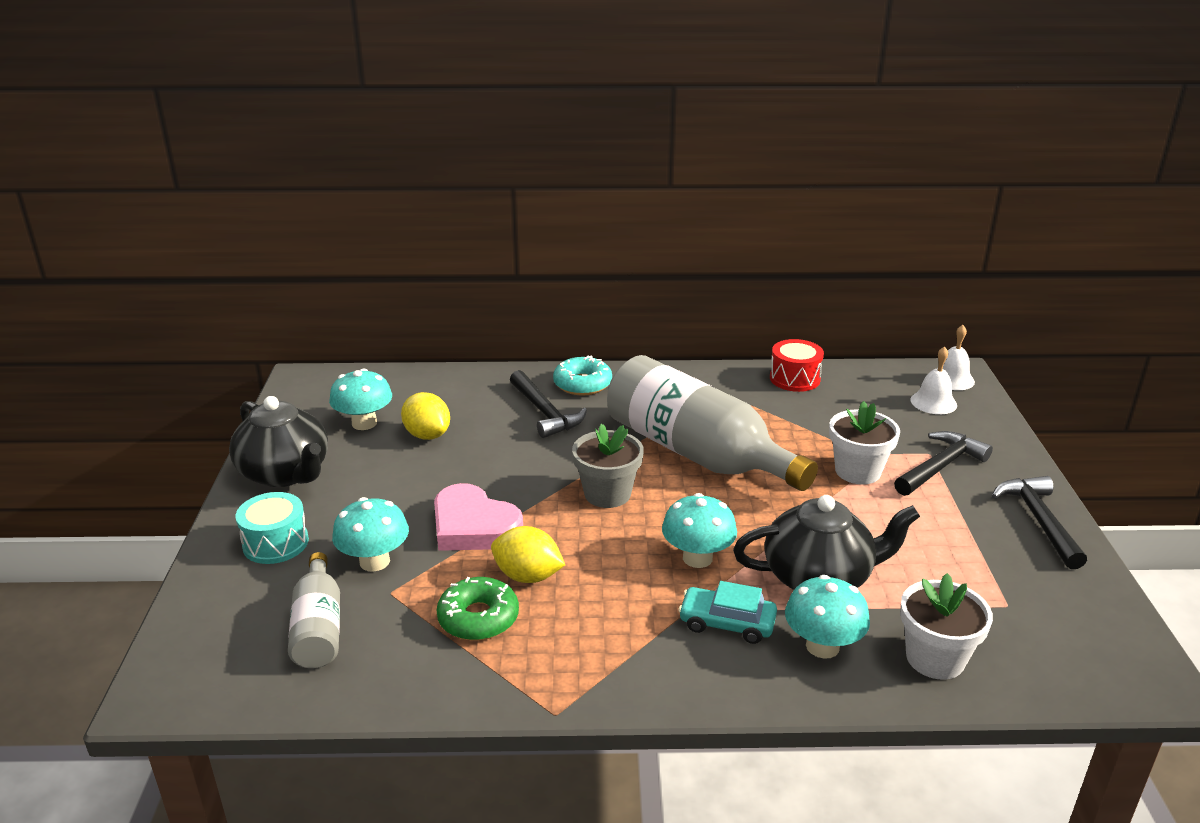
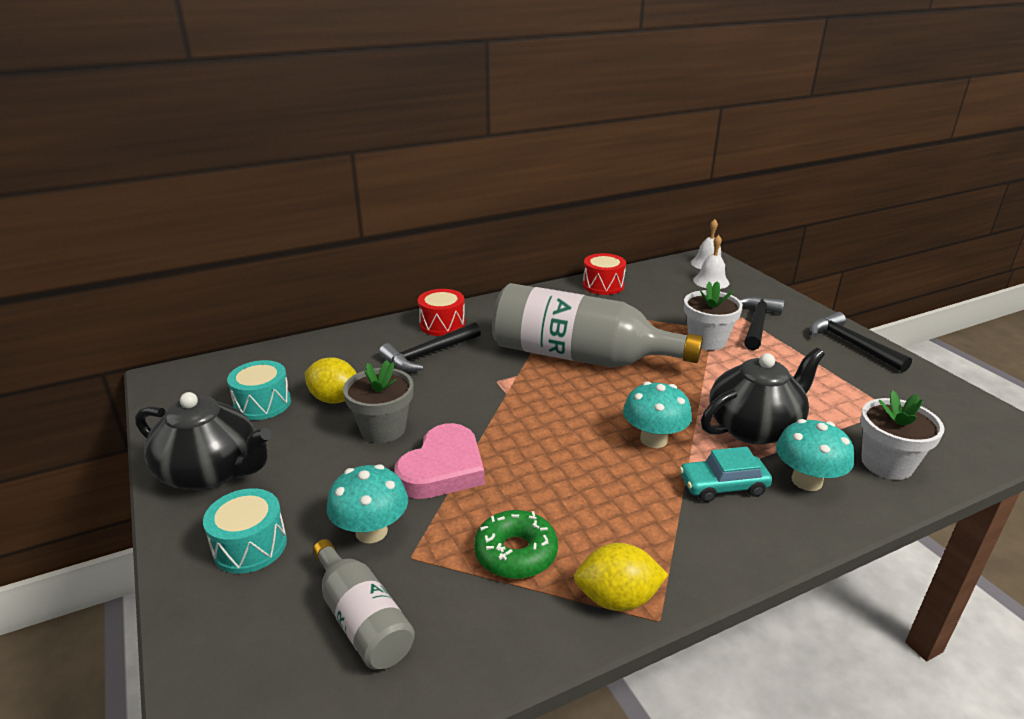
camera: 25 degrees left, 0 degrees up
turquoise mushroom [329,368,392,430] -> turquoise drum [227,360,291,420]
pink heart [434,483,523,551] -> pink heart turned 75 degrees counterclockwise [395,423,485,499]
yellow lemon [491,526,565,583] -> yellow lemon moved to [574,543,668,611]
black hammer [510,370,587,438] -> black hammer turned 105 degrees clockwise [379,322,481,371]
turquoise donut [553,356,612,396] -> red drum [418,289,465,336]
grey flower pot [572,424,644,508] -> grey flower pot moved to [343,360,413,443]

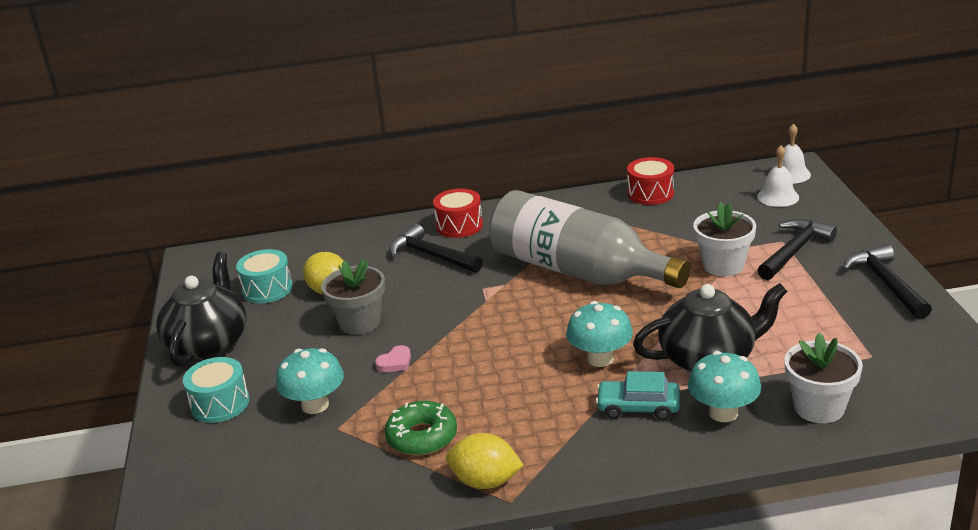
camera: 20 degrees right, 0 degrees up
black teapot [135,392,272,490] -> black teapot turned 120 degrees counterclockwise [156,252,246,367]
grey bottle [313,539,415,670] -> none
black hammer [379,322,481,371] -> black hammer turned 60 degrees clockwise [390,224,483,273]
pink heart [395,423,485,499] -> pink heart [375,345,411,372], size x0.43

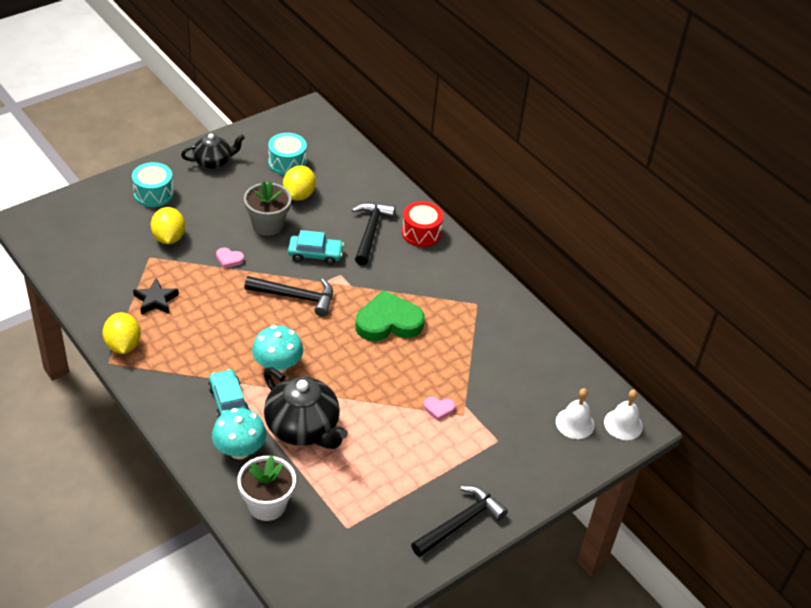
camera: 55 degrees right, 15 degrees up
black teapot [156,252,246,367] -> black teapot [181,134,245,169], size x0.62
turquoise mushroom [276,348,344,414] -> yellow lemon [151,207,185,244]
green donut [385,401,457,456] -> black star [133,278,179,315]
grey bottle [489,190,691,288] -> green heart [355,290,425,341]
red drum [627,157,674,205] -> none
white flower pot [693,202,756,276] -> pink heart [423,397,455,421]
black hammer [758,219,837,280] -> black hammer moved to [244,276,333,317]
none -> turquoise car [288,230,344,265]

